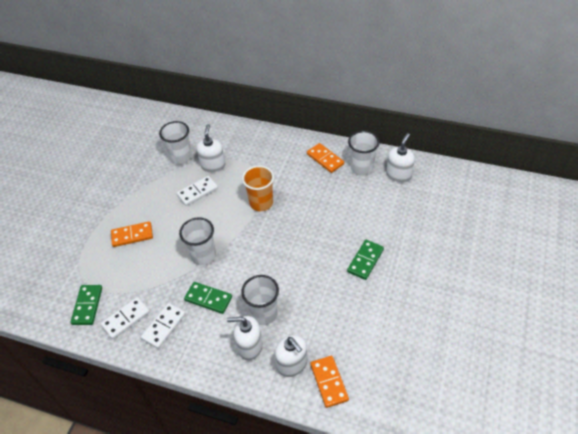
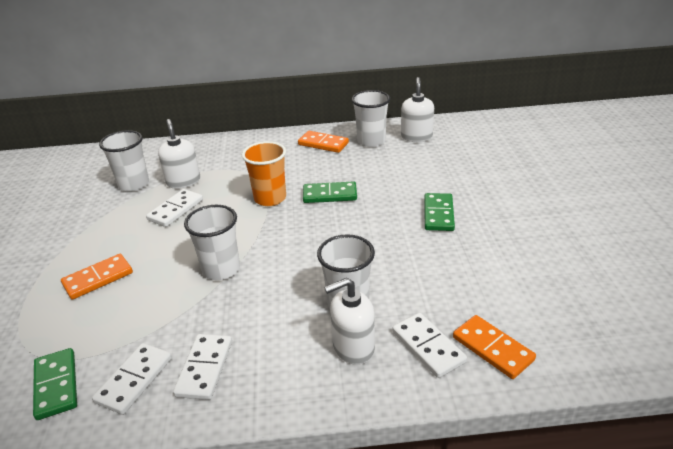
camera: 25 degrees left, 15 degrees down
green domino [184,282,232,314] -> green domino moved to [303,181,357,203]
white soap dispenser [275,335,307,377] -> white domino [392,313,467,378]

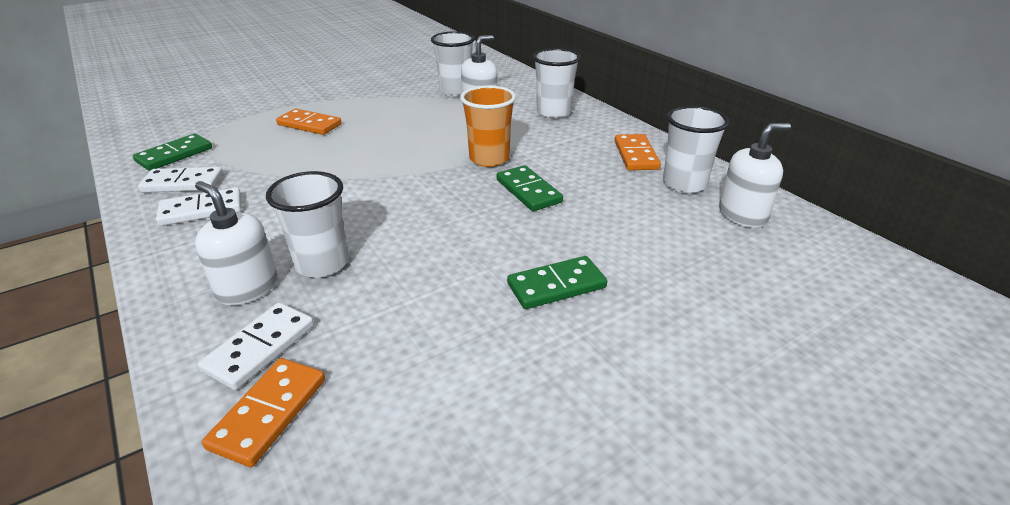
camera: 60 degrees right, 0 degrees up
white domino [146,189,203,227] -> none
white cup [184,205,240,280] -> white cup moved to [533,48,581,119]

